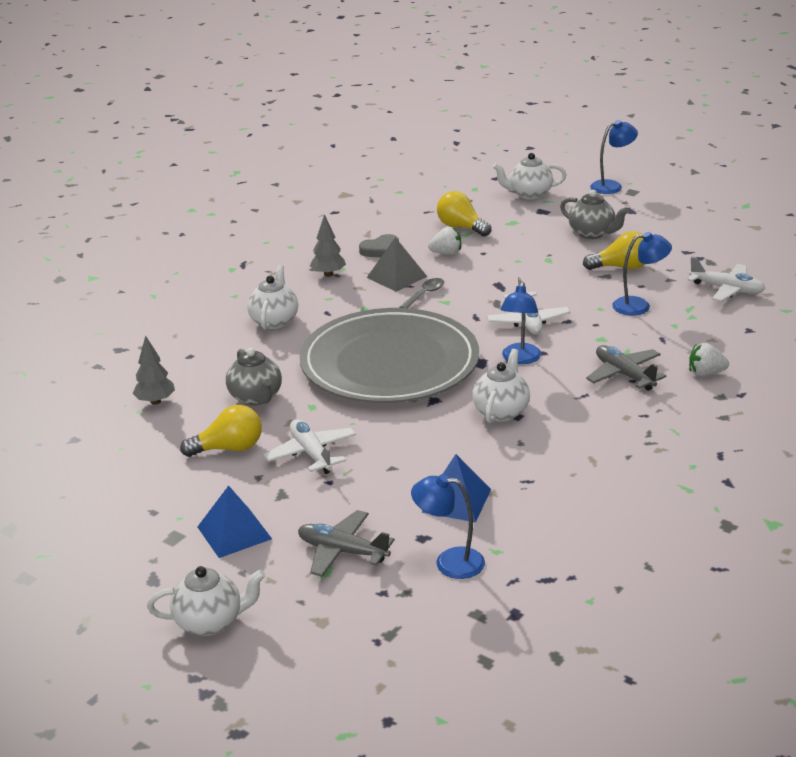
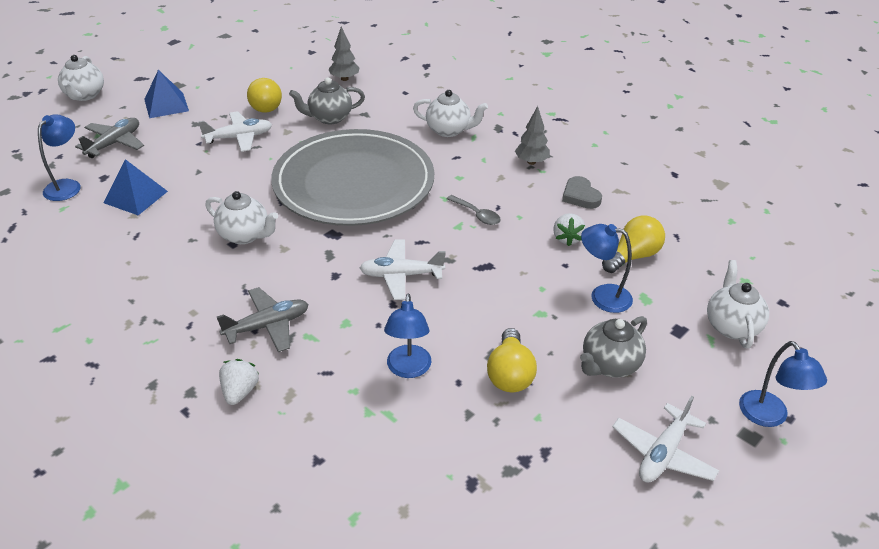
camera: 95 degrees right, 10 degrees up
grey pyramid [367,237,427,292] -> none
blue lamp [500,281,541,364] -> blue lamp moved to [581,224,633,313]
white plane [688,257,766,302] -> white plane moved to [612,396,719,483]

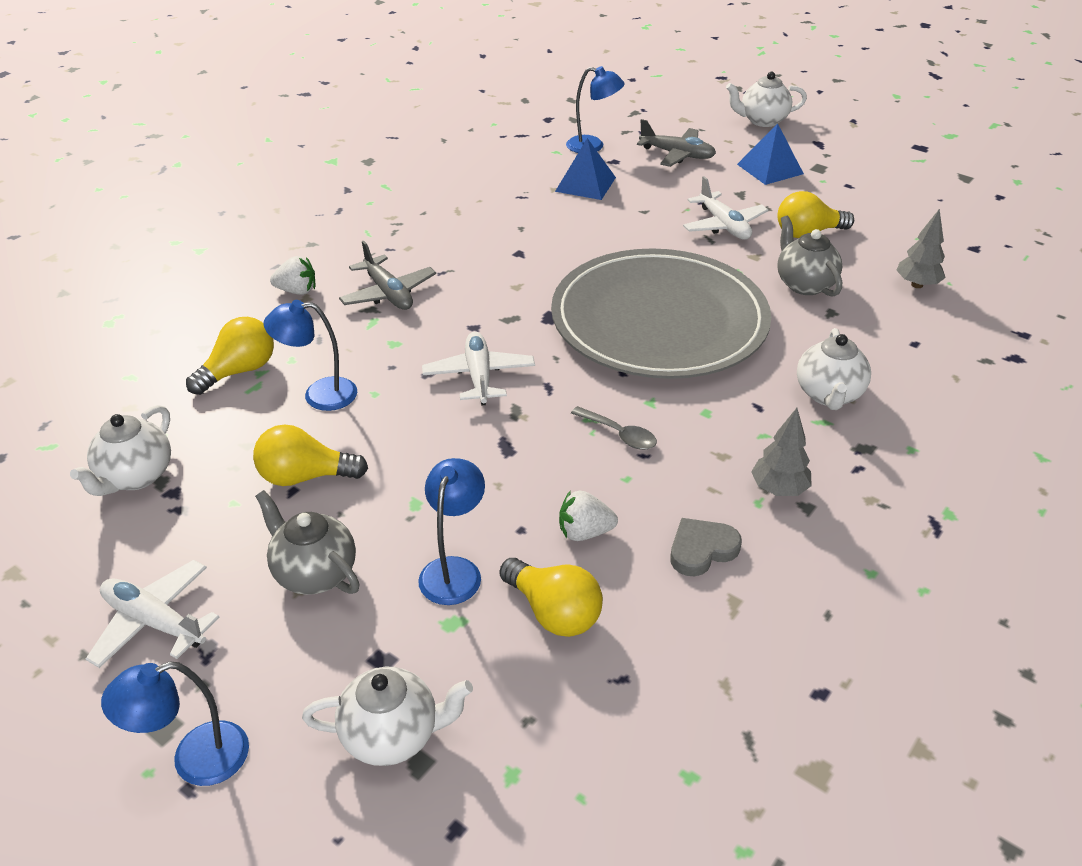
camera: 85 degrees right, 0 degrees up
white teapot [205,191,278,244] -> white teapot moved to [70,405,171,496]
grey spoon [446,195,501,225] -> grey spoon turned 90 degrees counterclockwise [571,406,657,450]
none -> yellow light bulb [186,317,274,395]

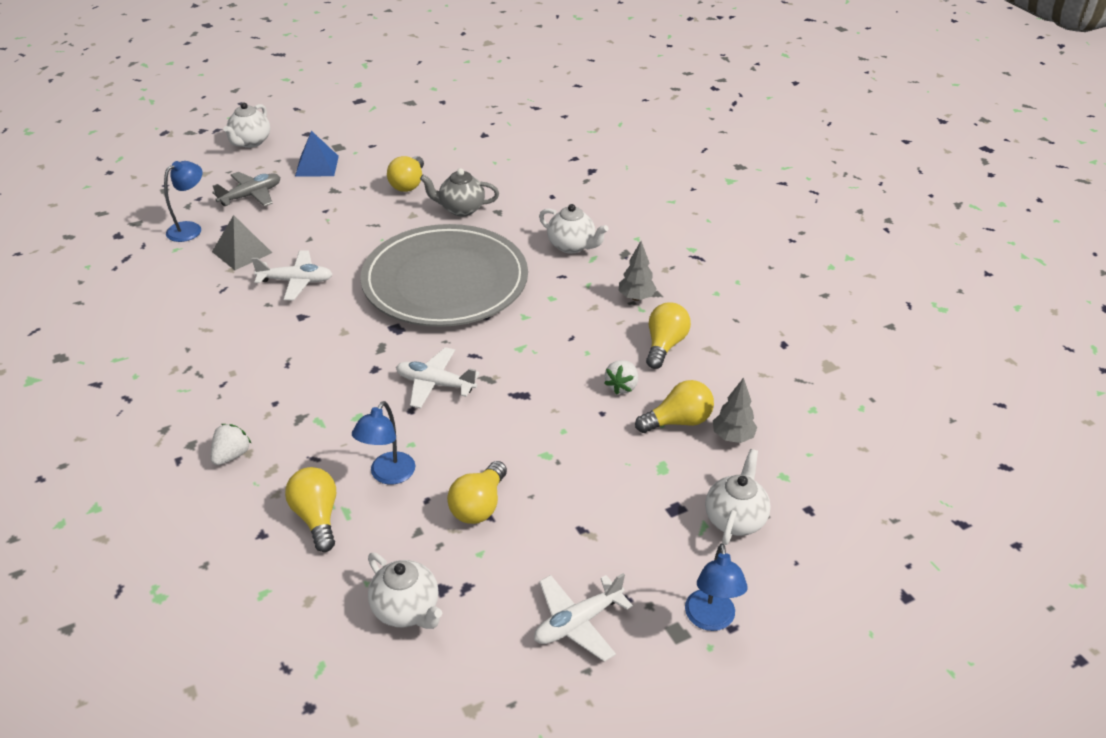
camera: 65 degrees left, 0 degrees up
grey teapot [255,490,360,595] -> none
grey plane [339,241,436,310] -> none
blue lamp [418,458,485,605] -> none
blue pyramid [555,138,616,200] -> grey pyramid [212,215,272,270]
grey spoon [571,406,657,450] -> none
grey heart [670,518,742,576] -> yellow light bulb [646,302,691,369]
white plane [683,176,768,240] -> white plane moved to [252,250,333,300]
grey tree [896,209,946,288] -> grey tree moved to [713,377,757,443]

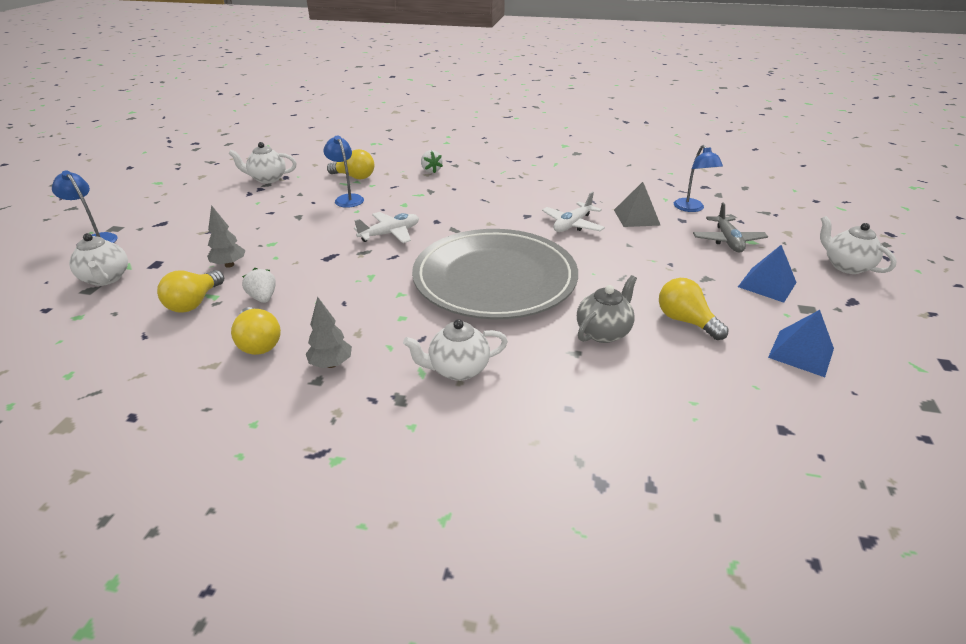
camera: 130 degrees right, 5 degrees down
yellow light bulb [447,461,507,524] -> none
white plane [534,573,633,662] -> none
grey tree [713,377,757,443] -> grey tree moved to [207,205,245,268]
none -> blue pyramid [768,310,834,377]

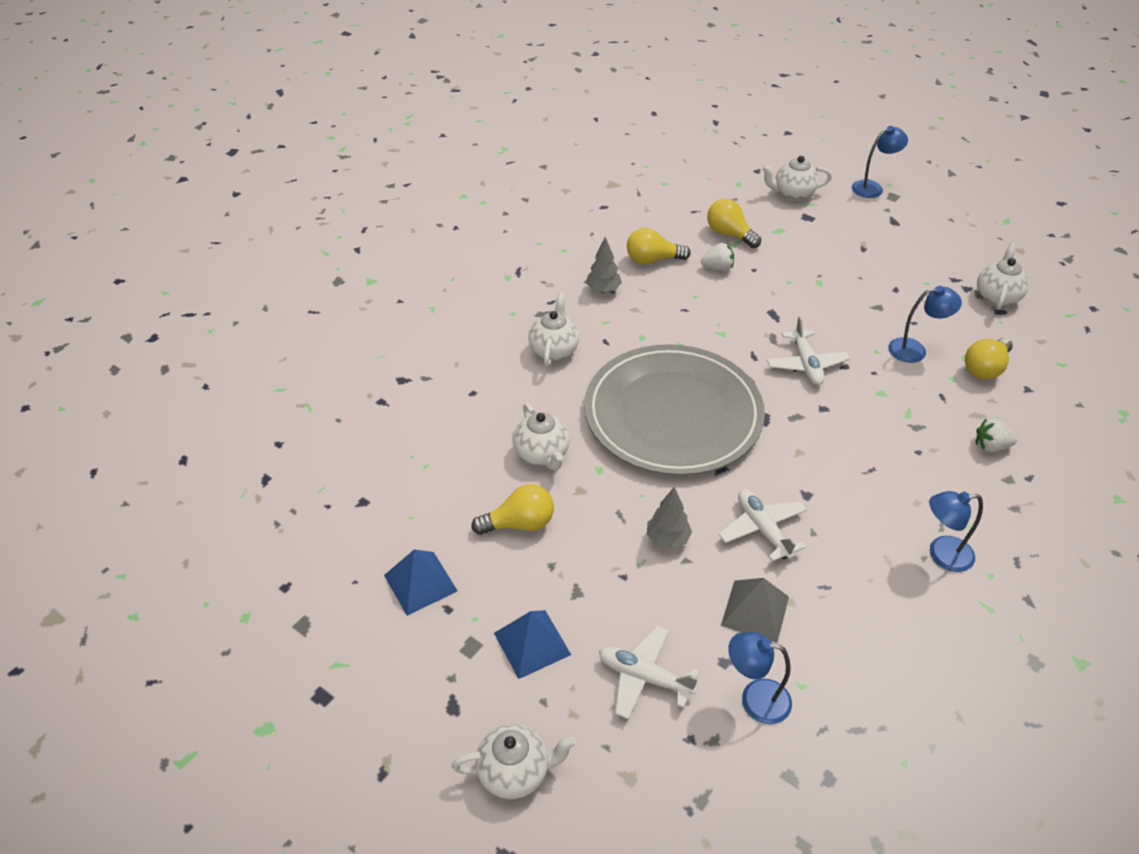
camera: 115 degrees right, 10 degrees up
grey tree [207,205,245,268] -> grey tree moved to [647,487,692,549]
grey teapot [577,275,637,343] -> white teapot [513,403,570,471]
grey plane [693,203,768,252] -> white plane [599,626,699,719]
none -> blue lamp [929,491,983,572]

